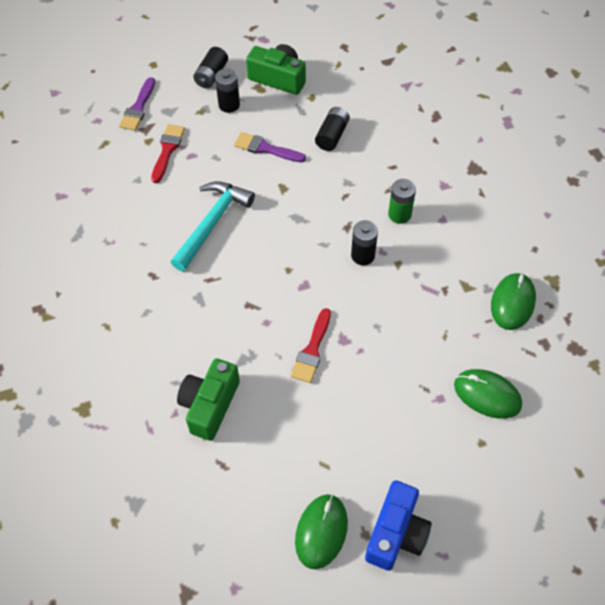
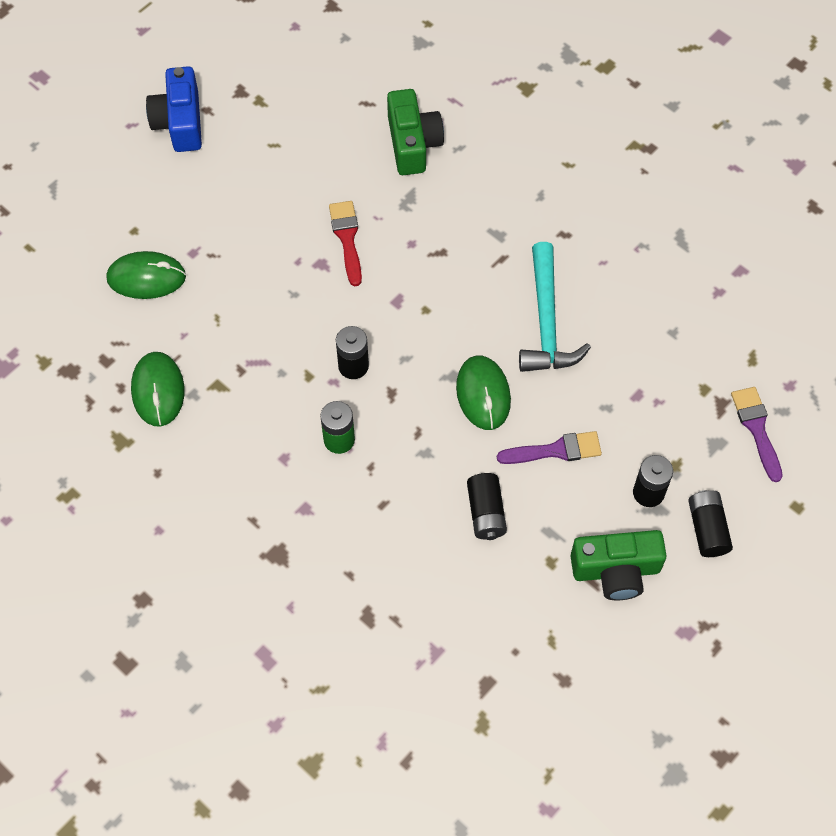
camera: 150 degrees right, 5 degrees up
red brush [151,124,185,183] -> none
green mouse [295,494,348,569] -> green mouse moved to [456,356,511,430]

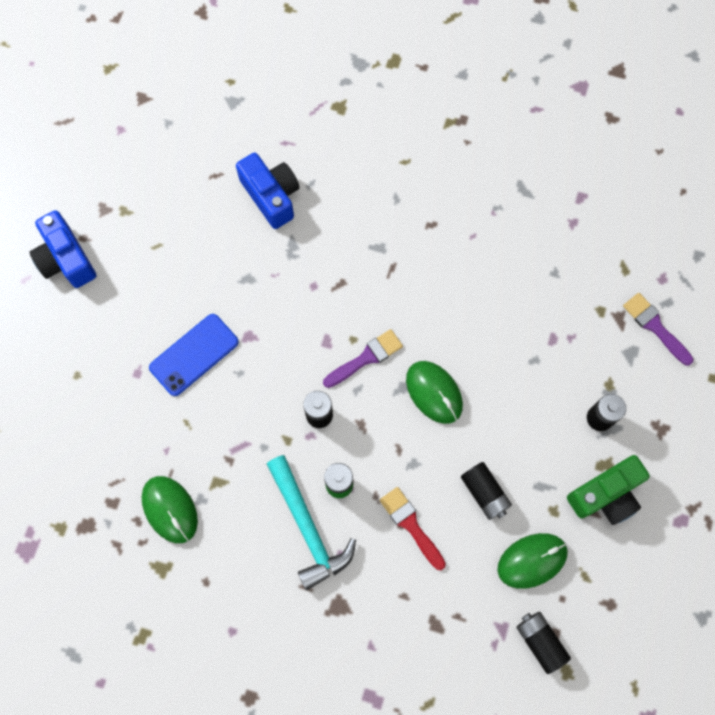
camera: 25 degrees left, 10 degrees up
green mouse [106,251,186,299] -> green mouse moved to [497,533,568,589]
red brush [329,201,362,286] -> red brush moved to [380,487,446,570]
green camera [387,89,444,175] -> blue camera [236,153,300,229]
purple brush [497,431,602,464] -> purple brush moved to [323,329,403,388]
turquoise hammer [519,242,591,372] -> turquoise hammer moved to [267,455,356,590]
black battery [688,490,733,557] -> black battery moved to [516,612,571,674]
none -> blue phone [149,314,239,396]

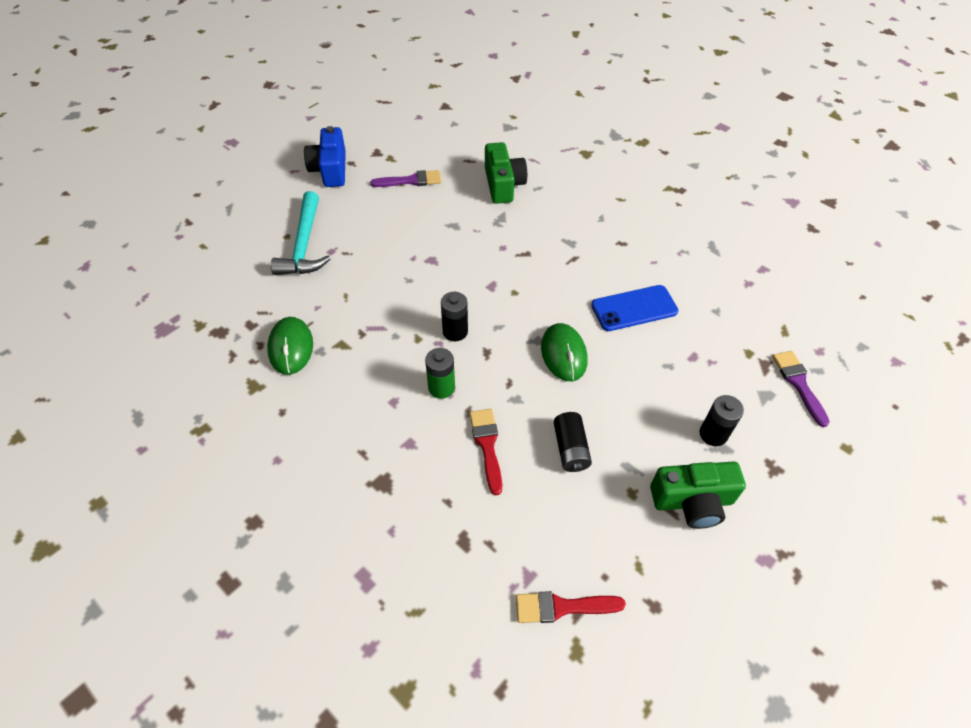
camera: 25 degrees right, 20 degrees down
blue phone [149,314,239,396] -> blue phone moved to [591,285,678,331]
blue camera [236,153,300,229] -> green camera [485,142,527,204]
turquoise hammer [267,455,356,590] -> turquoise hammer moved to [271,191,331,275]
purple brush [323,329,403,388] -> purple brush moved to [370,170,441,187]
green mouse [497,533,568,589] -> none
black battery [516,612,571,674] -> red brush [516,591,626,623]

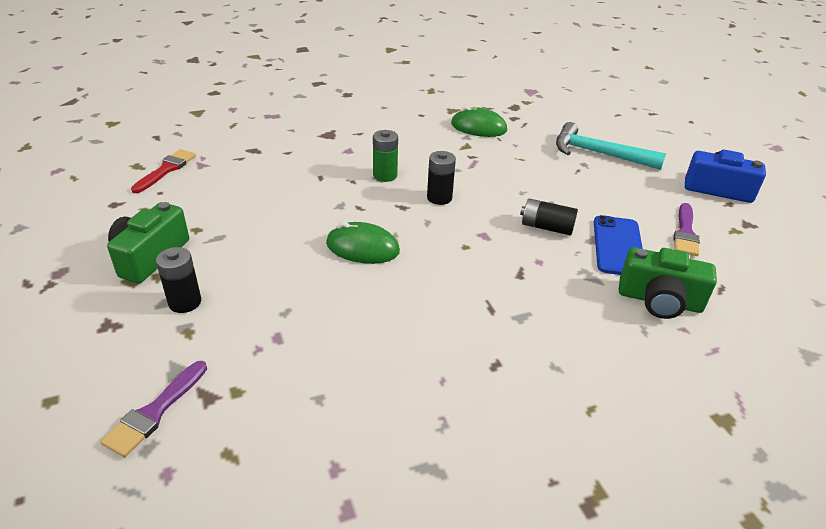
camera: 115 degrees right, 15 degrees down
red brush [470,409,502,496] -> none
black battery [554,412,592,472] -> black battery moved to [520,198,578,235]
blue phone [591,285,678,331] -> blue phone moved to [594,215,643,275]
purple brush [772,351,830,427] -> purple brush turned 105 degrees clockwise [100,361,207,458]

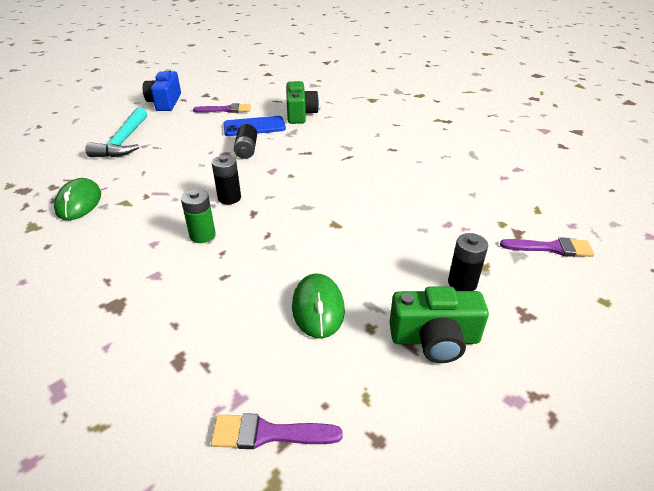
camera: 110 degrees left, 0 degrees up
red brush [131,149,196,193] -> purple brush [211,413,342,449]
green mouse [326,222,400,264] -> green mouse moved to [292,273,345,339]

